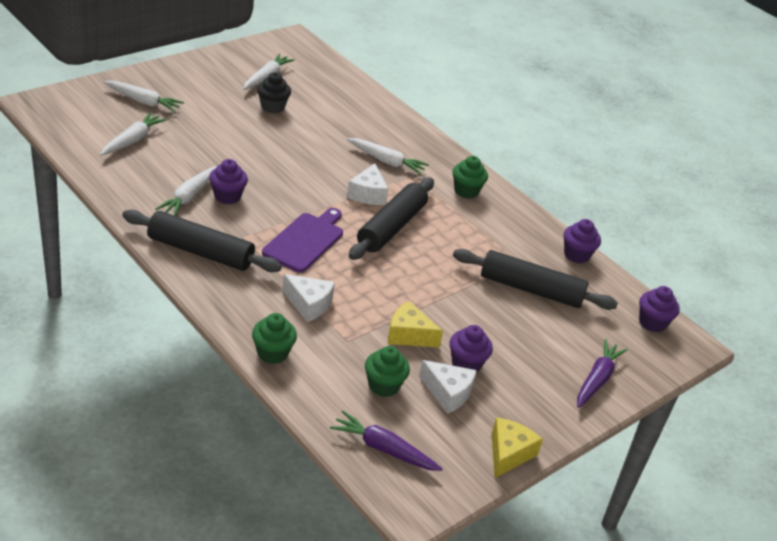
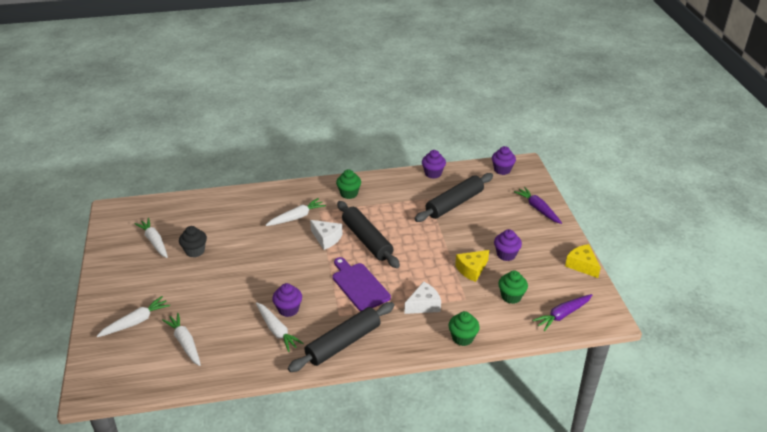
camera: 55 degrees left, 0 degrees up
white cheese [419,360,476,414] -> none

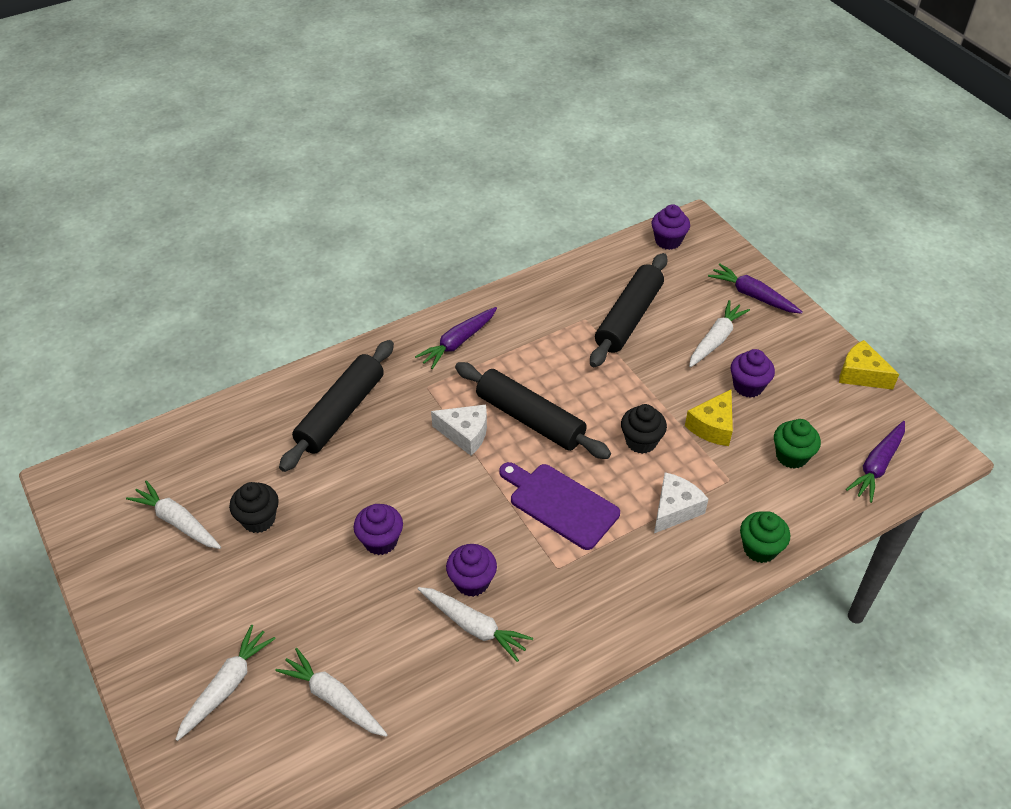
camera: 20 degrees left, 10 degrees up
white carrot [265,198,326,226] -> white carrot moved to [689,300,750,367]
black rolling pin [288,302,394,372] -> black rolling pin moved to [279,340,394,472]
green cupcake [336,169,361,199] -> purple carrot [415,307,497,369]
purple cupcake [422,150,446,179] -> purple cupcake moved to [354,504,403,555]
none -> black cupcake [621,404,667,454]

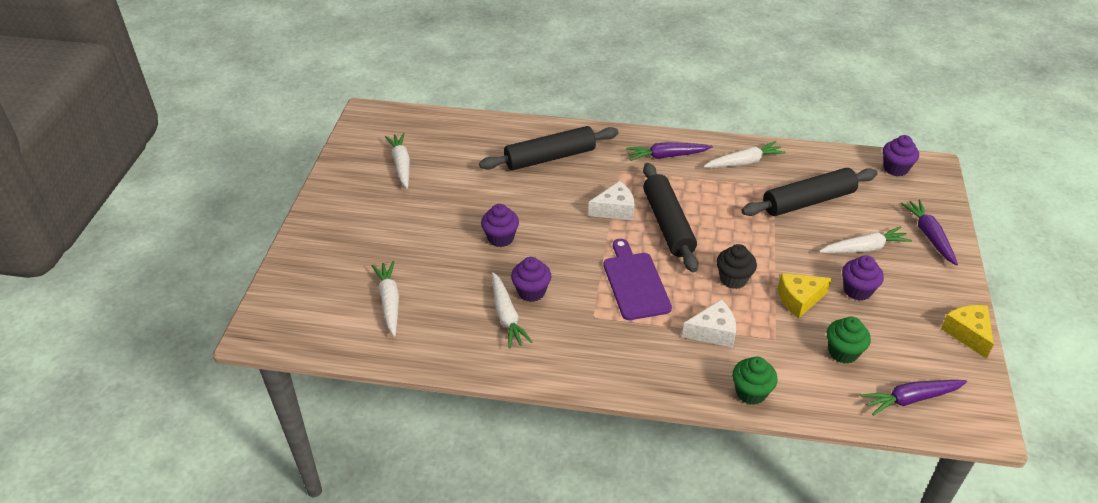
camera: 40 degrees right, 5 degrees down
white carrot [175,625,276,741] -> white carrot moved to [703,141,786,168]
black cupcake [229,482,279,533] -> none
white cheese [431,405,487,456] -> white cheese turned 75 degrees counterclockwise [588,181,634,220]

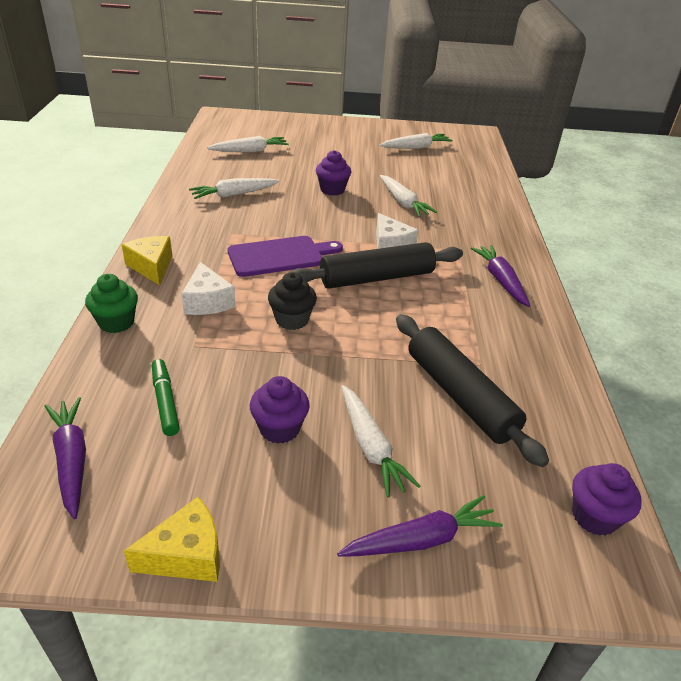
camera: 80 degrees right, 5 degrees down
black rolling pin [479,126,619,170] -> none
purple cupcake [511,257,552,302] -> none
white carrot [703,141,786,168] -> white carrot moved to [380,175,437,217]
yellow cheese [778,273,832,318] -> yellow cheese moved to [122,236,172,285]
green cupcake [827,317,871,364] -> green marker [152,359,180,436]

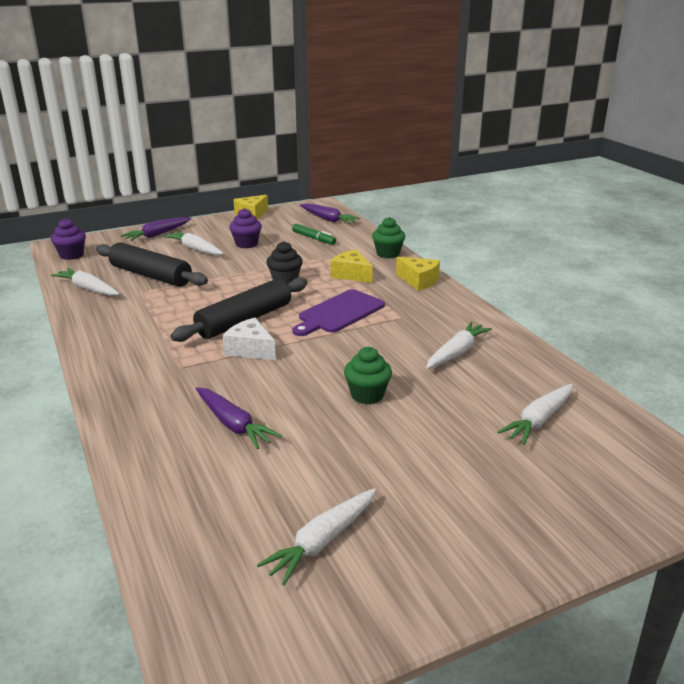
camera: 155 degrees right, 10 degrees down
white cheese [181,262,236,315] -> yellow cheese [330,249,373,283]
purple cupcake [316,150,351,196] -> green cupcake [344,347,392,404]
white carrot [380,175,437,217] -> white carrot moved to [51,268,120,296]
purple carrot [471,245,530,307] -> purple carrot moved to [196,387,282,449]

